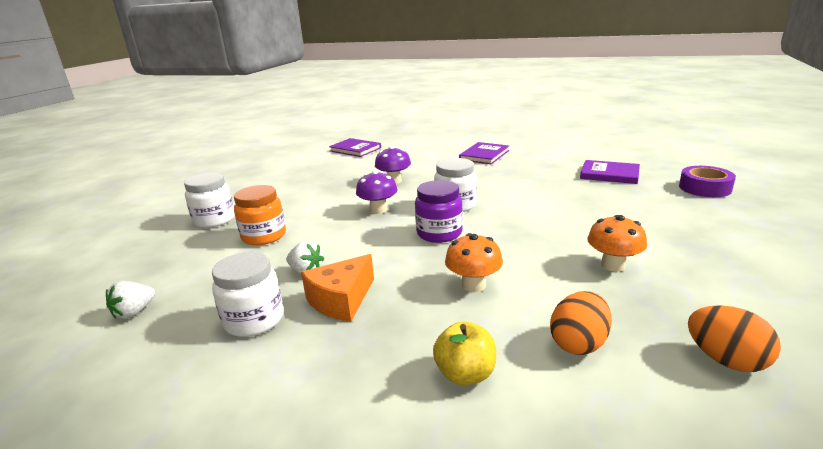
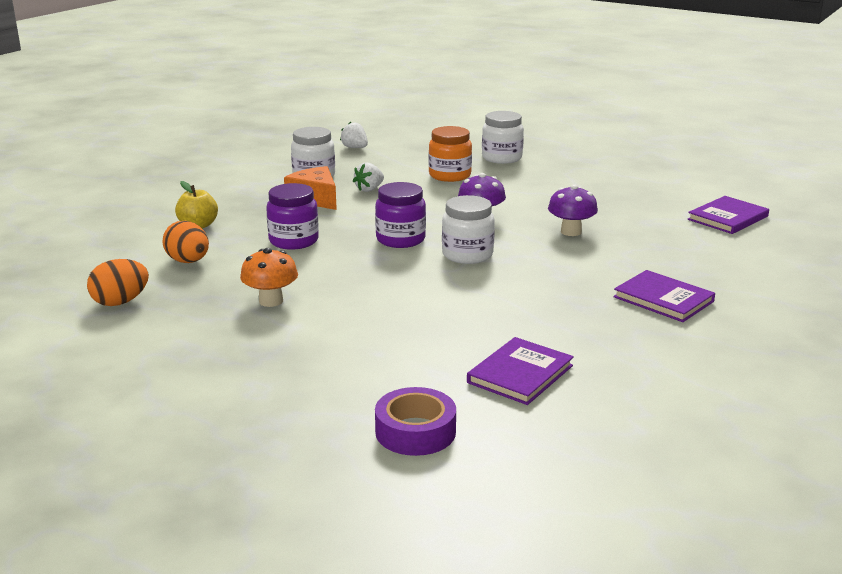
camera: 100 degrees right, 0 degrees up
orange mushroom [445,233,503,292] -> purple jar [266,183,319,250]

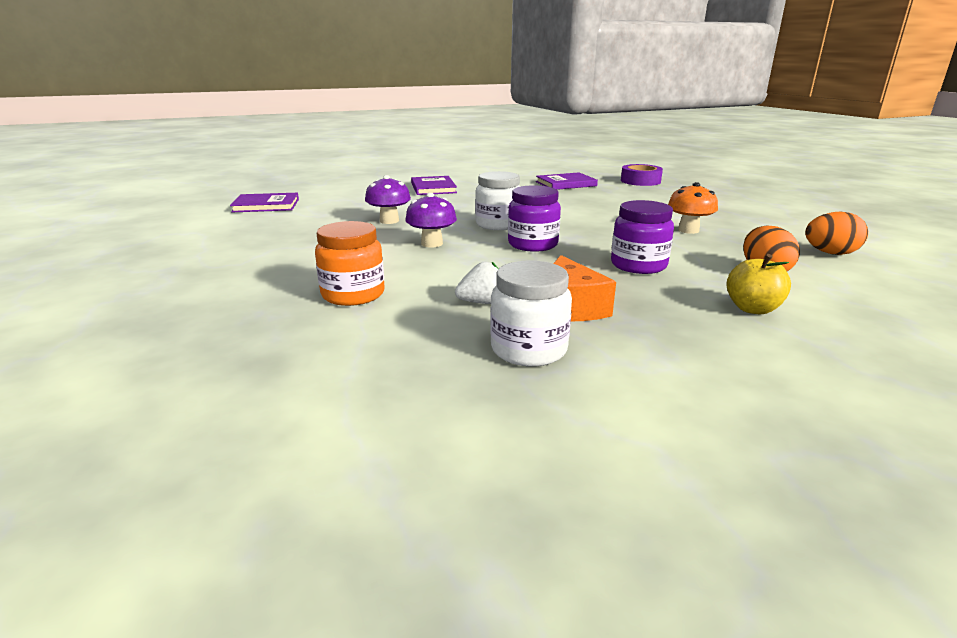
camera: 145 degrees left, 0 degrees up
white strawberry [340,122,368,148] -> none
white jar [482,111,524,164] -> none

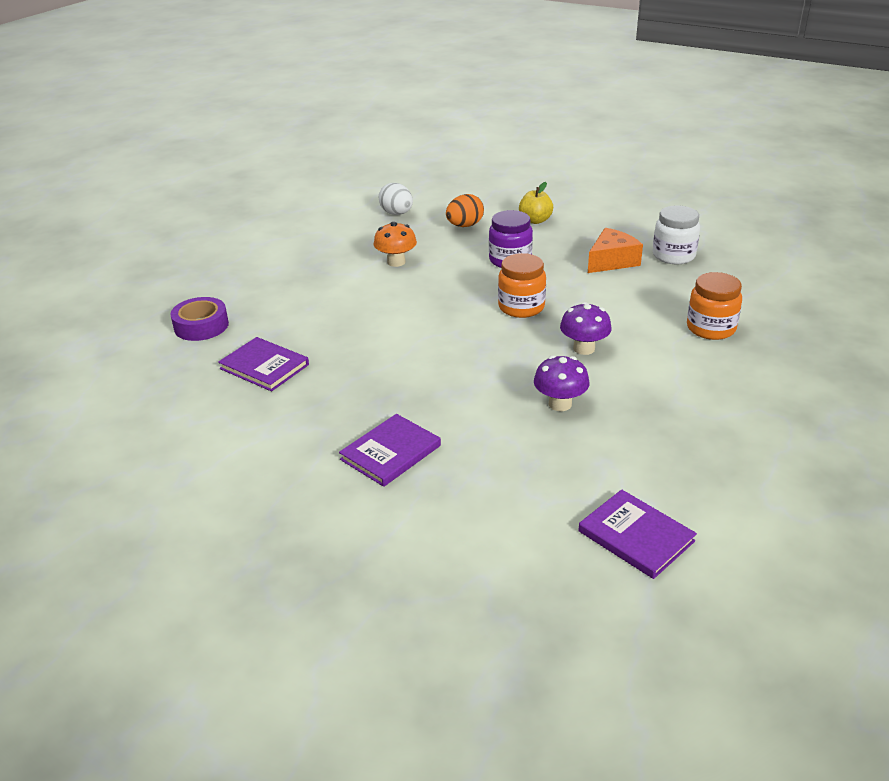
camera: 125 degrees left, 10 degrees up
white strawberry [455,262,499,304] -> none
white jar [475,171,520,230] -> none
purple jar [508,185,561,252] -> orange jar [498,253,546,318]
orange egg [806,212,868,255] -> white egg [379,183,413,215]

